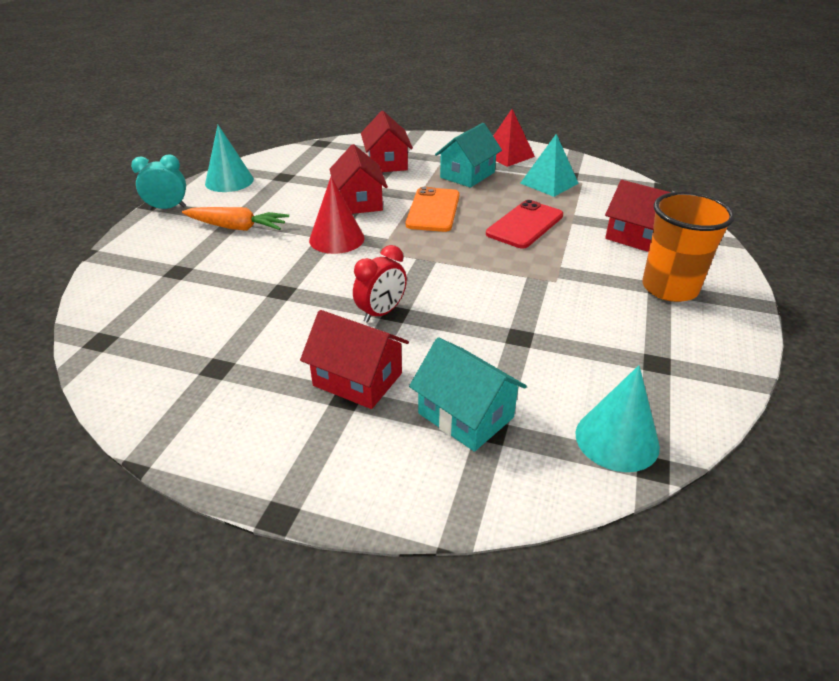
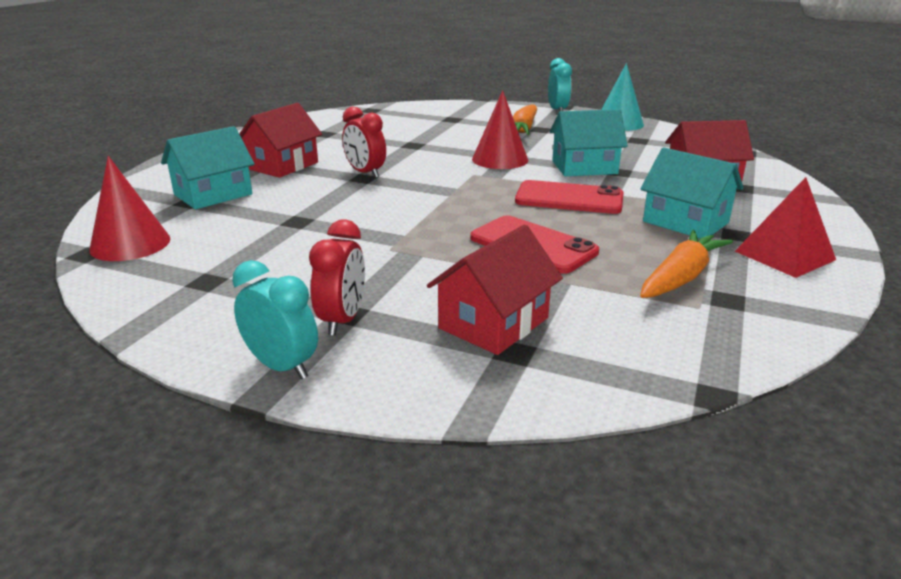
camera: 95 degrees right, 10 degrees down
red house [329,144,388,214] -> turquoise house [550,109,628,176]
orange phone [406,187,460,232] -> red phone [515,180,624,214]
turquoise pyramid [520,134,579,197] -> orange carrot [640,230,733,298]
turquoise cone [575,365,660,472] -> red cone [89,156,170,261]
orange cup [642,192,735,302] -> red clock [309,219,365,336]
none -> turquoise clock [232,260,318,379]

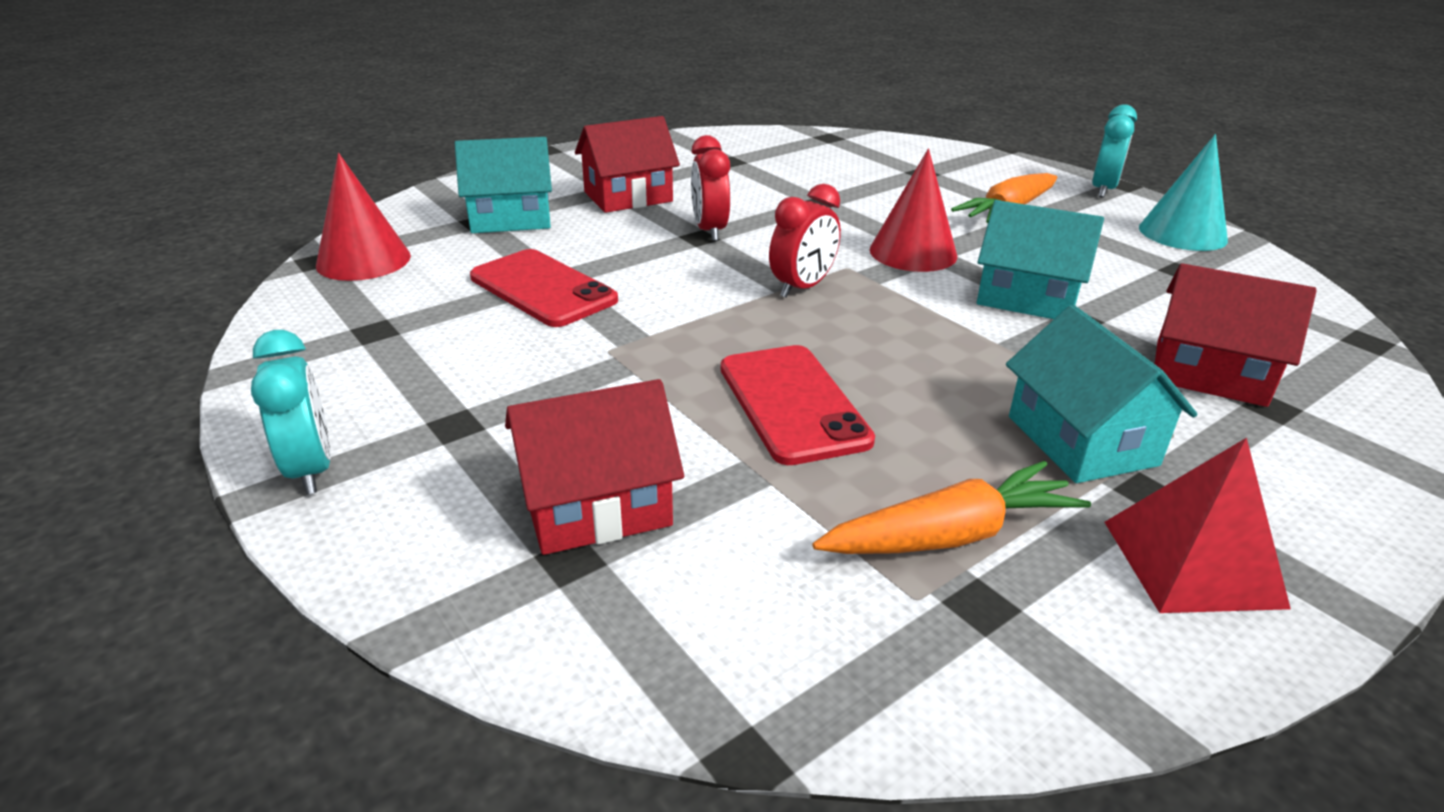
camera: 30 degrees right, 5 degrees up
red clock [309,219,365,336] -> red clock moved to [769,184,841,298]
red phone [515,180,624,214] -> red phone moved to [470,249,618,327]

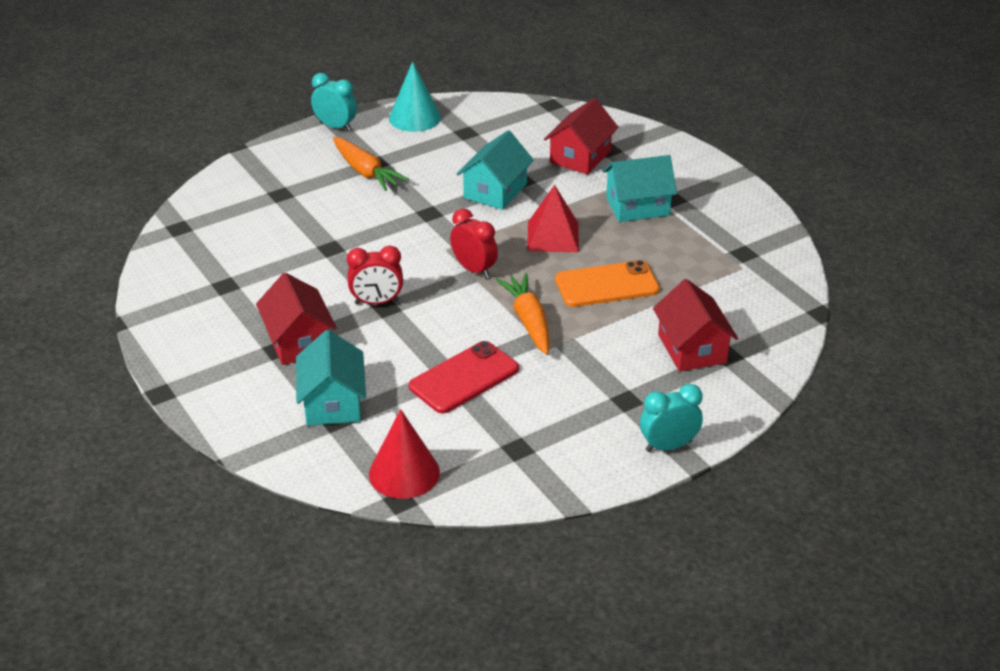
camera: 85 degrees left, 5 degrees up
red phone [721,345,875,465] -> orange phone [555,260,660,307]
orange carrot [813,461,1091,554] -> orange carrot moved to [496,273,550,355]
red cone [870,149,957,272] -> none
red pyramid [1104,438,1291,613] -> red pyramid moved to [527,185,579,252]

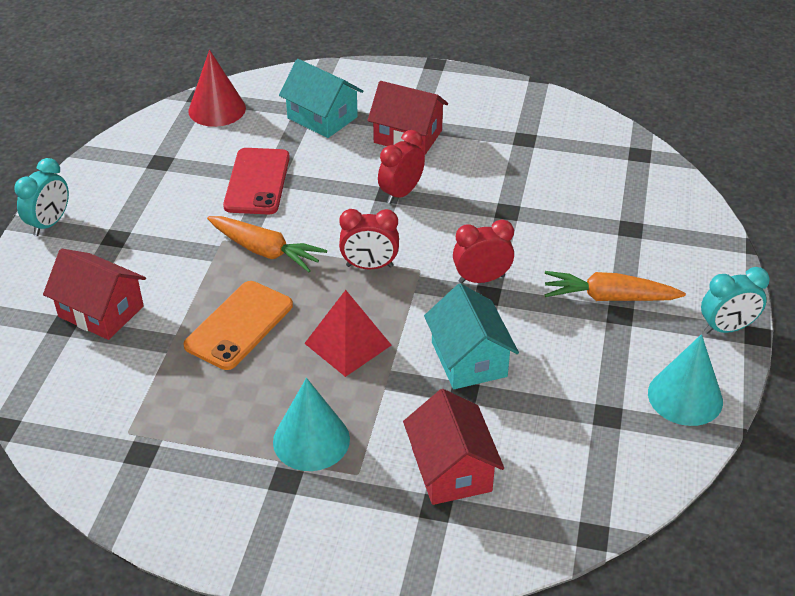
camera: 135 degrees right, 5 degrees up
turquoise house [603,155,677,222] -> turquoise cone [273,378,350,471]
none -> red clock [453,219,514,284]

